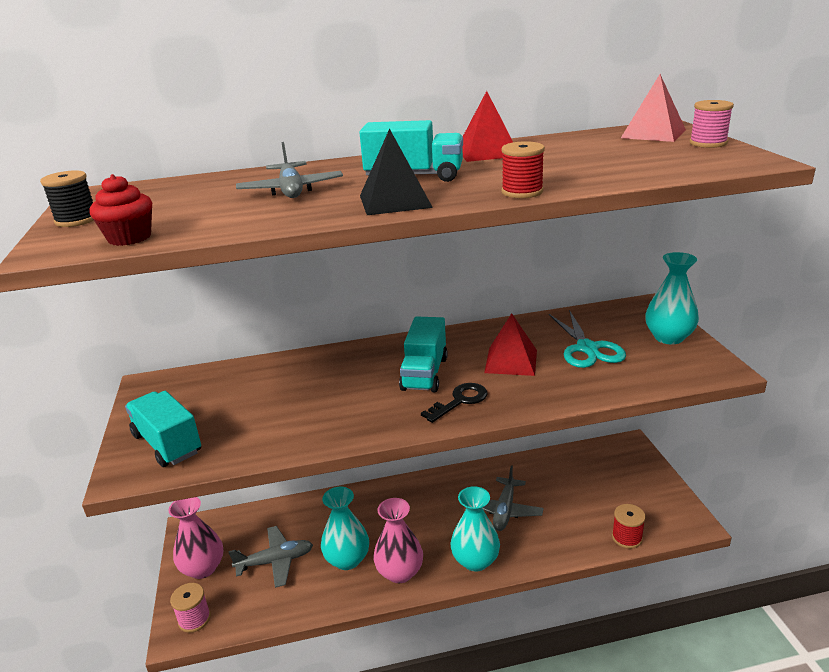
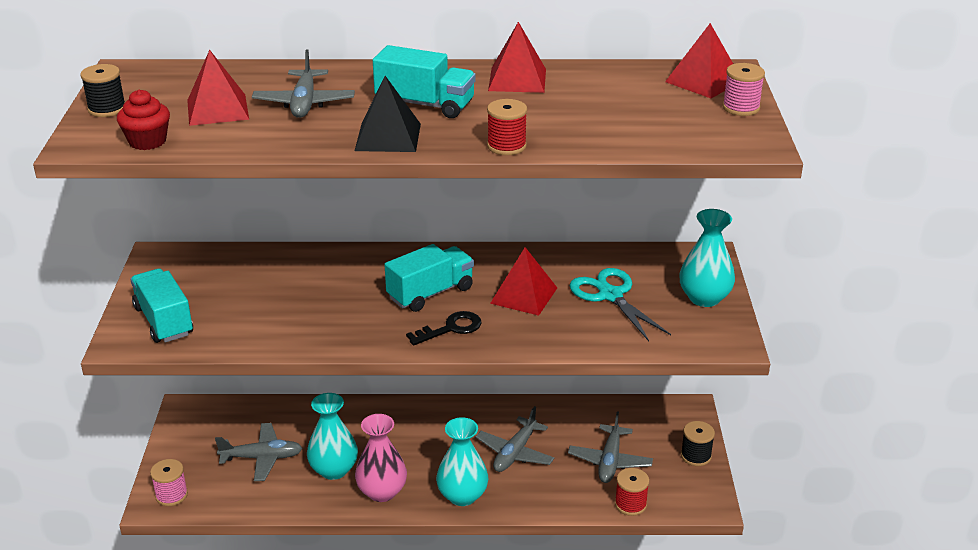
camera: 10 degrees right, 5 degrees up
pink vase [168,497,223,579] -> none
turquoise truck [399,316,448,392] -> turquoise truck turned 150 degrees counterclockwise [384,244,474,312]
turquoise scissors [549,310,626,368] -> turquoise scissors turned 150 degrees clockwise [570,268,671,341]
none -> red pyramid [187,50,249,126]
none -> grey plane [568,411,653,483]
none -> black spool [681,421,715,466]

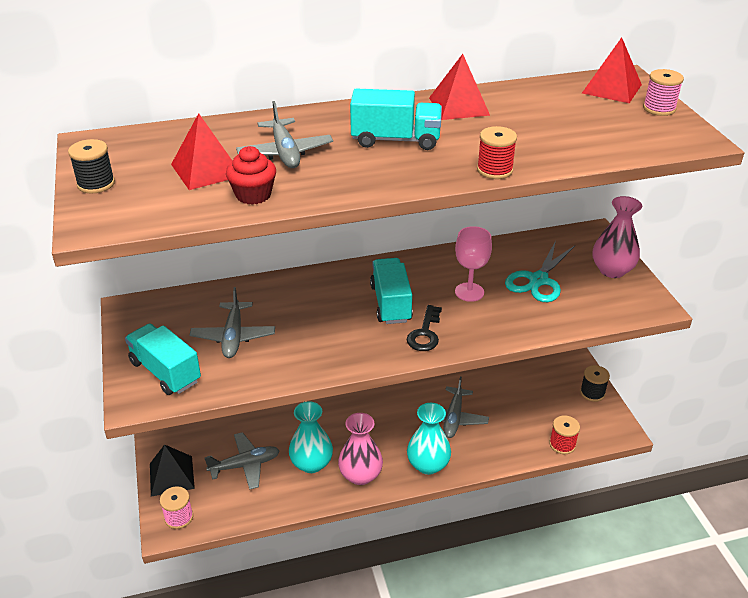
camera: 15 degrees left, 5 degrees up
red cupcake [117,90,170,150] -> red cupcake moved to [226,146,276,205]
black pyramid [355,76,421,152] -> black pyramid moved to [150,444,195,496]
turquoise truck [384,244,474,312] -> turquoise truck turned 45 degrees counterclockwise [370,258,413,324]
black key [406,311,482,346] -> black key turned 150 degrees clockwise [407,305,442,351]
red pyramid [490,247,557,316] -> pink goblet [455,226,492,302]
grey plane [568,411,653,483] -> grey plane moved to [189,287,275,358]
turquoise scissors [570,268,671,341] -> turquoise scissors turned 105 degrees counterclockwise [505,241,575,302]
turquoise vase [679,209,735,307] -> pink vase [593,196,642,278]

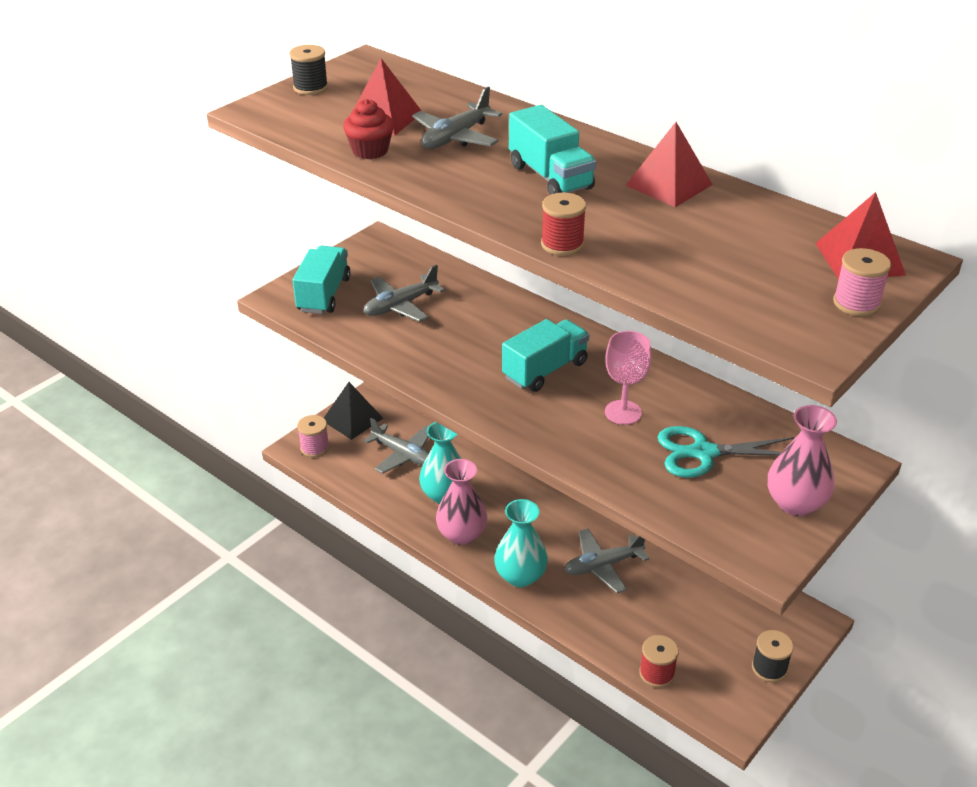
camera: 55 degrees right, 0 degrees up
black key [407,305,442,351] -> none

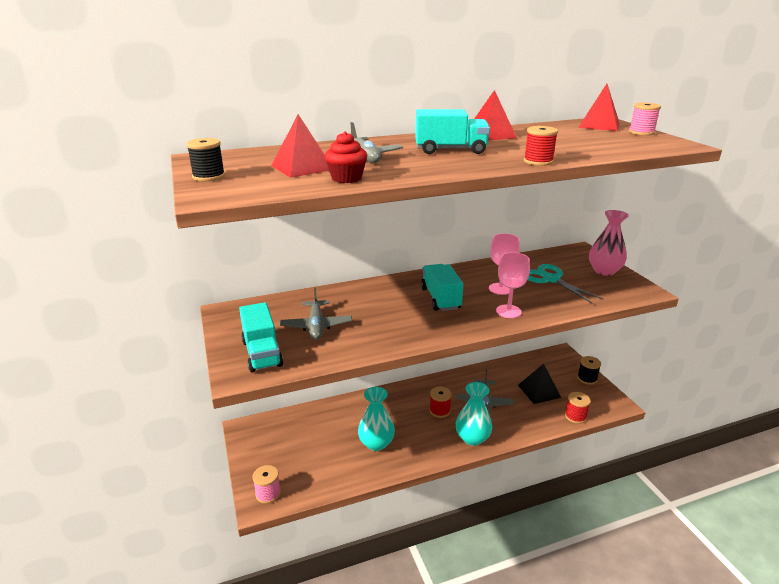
camera: 60 degrees left, 10 degrees down
turquoise truck [293,246,351,314] -> turquoise truck turned 150 degrees counterclockwise [239,302,283,373]
black pyramid [324,382,383,440] -> black pyramid moved to [518,364,561,404]
grey plane [364,418,429,474] -> none
pink vase [436,459,487,545] -> none
turquoise scissors [658,426,794,477] -> turquoise scissors turned 120 degrees clockwise [528,264,604,304]
none -> red spool [430,386,452,418]
none -> pink goblet [496,252,530,318]

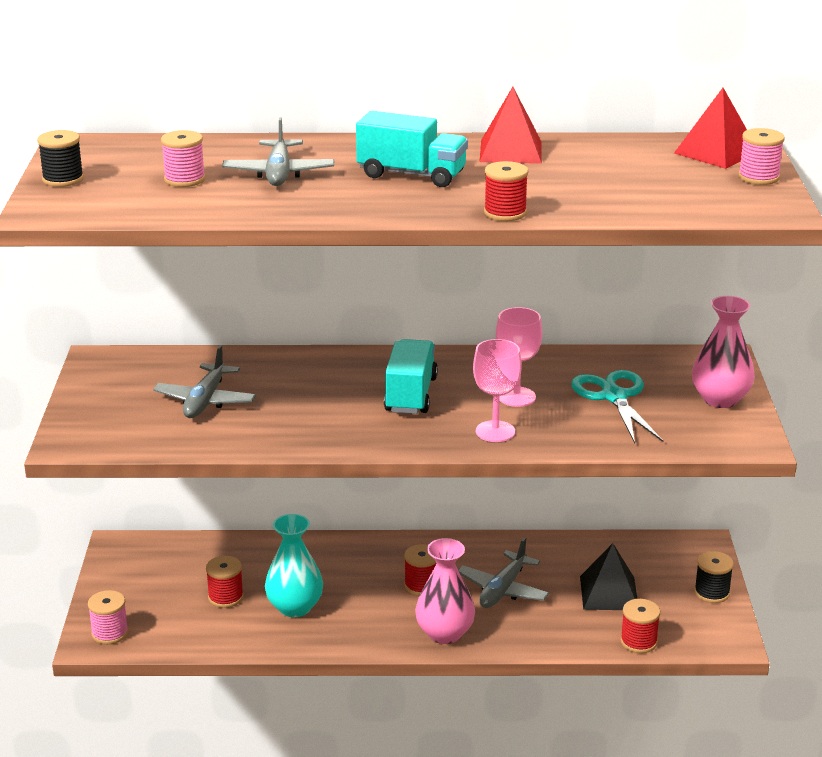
camera: 20 degrees right, 0 degrees up
turquoise truck [239,302,283,373] -> none
red pyramid [271,114,329,178] -> pink spool [161,130,205,187]
red cupcake [324,131,367,183] -> none
turquoise vase [456,382,492,446] -> pink vase [415,538,475,644]
none -> red spool [206,556,244,608]

